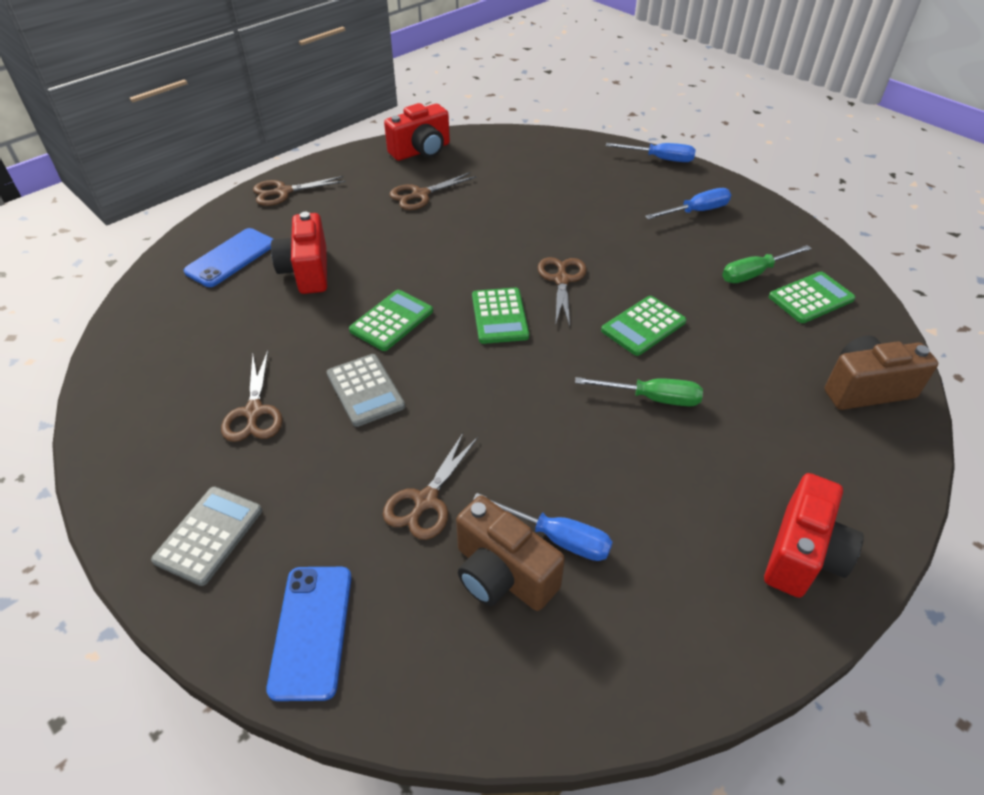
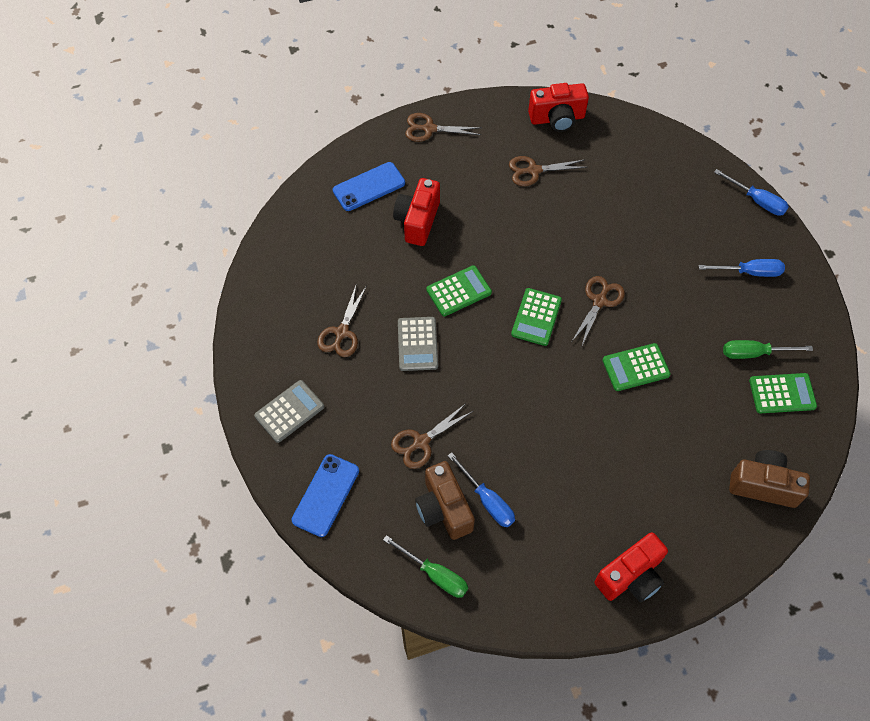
camera: 25 degrees right, 15 degrees up
green screwdriver [575,377,703,407] -> green screwdriver moved to [383,535,468,598]

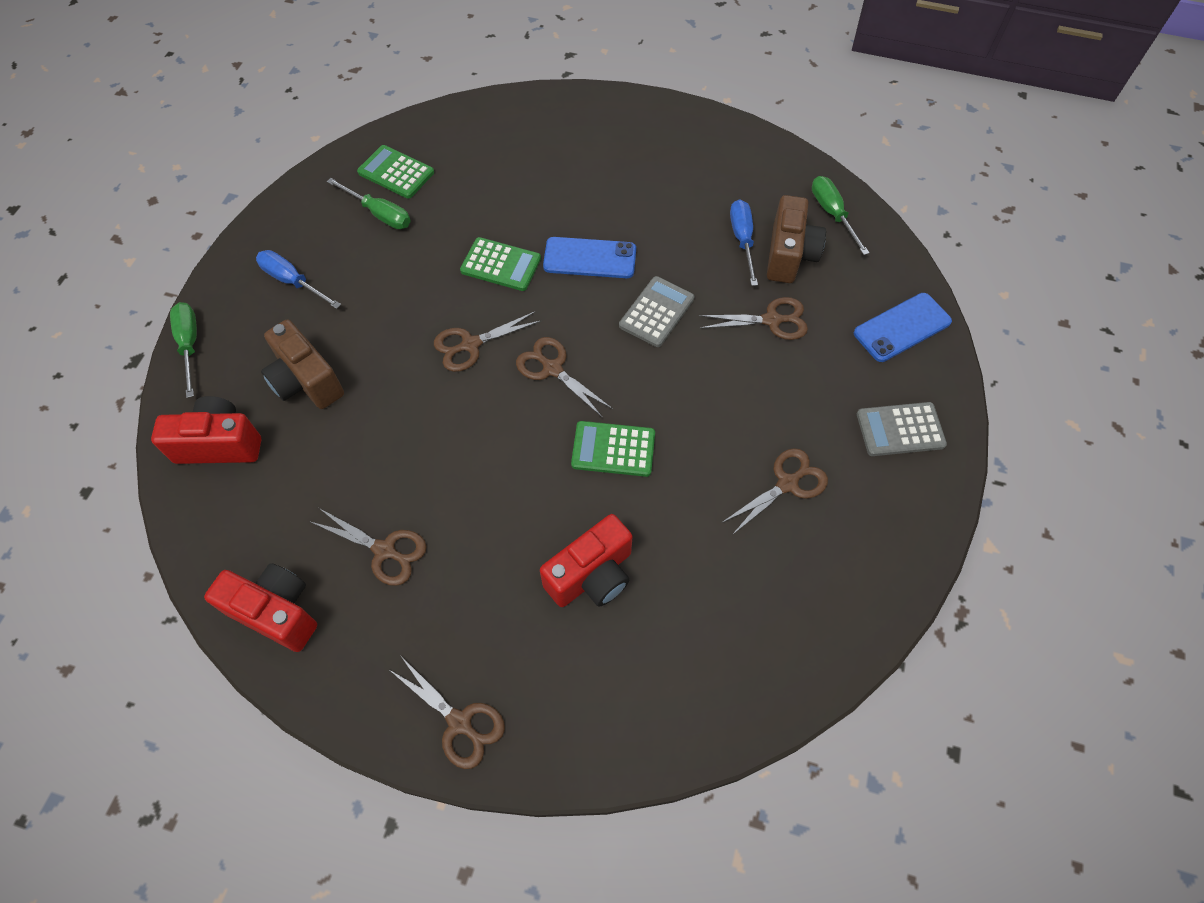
camera: 145 degrees left, 0 degrees up
blue phone [333,162,405,211] -> blue phone moved to [543,237,636,278]
grey calculator [398,317,438,371] -> grey calculator moved to [619,276,695,347]
green calculator [511,288,562,346] -> brown scissors [516,337,613,418]
red camera [595,532,668,602] -> red camera moved to [151,396,261,464]
blue screwdriver [714,169,789,216] -> green screwdriver [170,302,197,398]
brown camera [729,450,810,508] -> brown camera moved to [261,319,344,409]

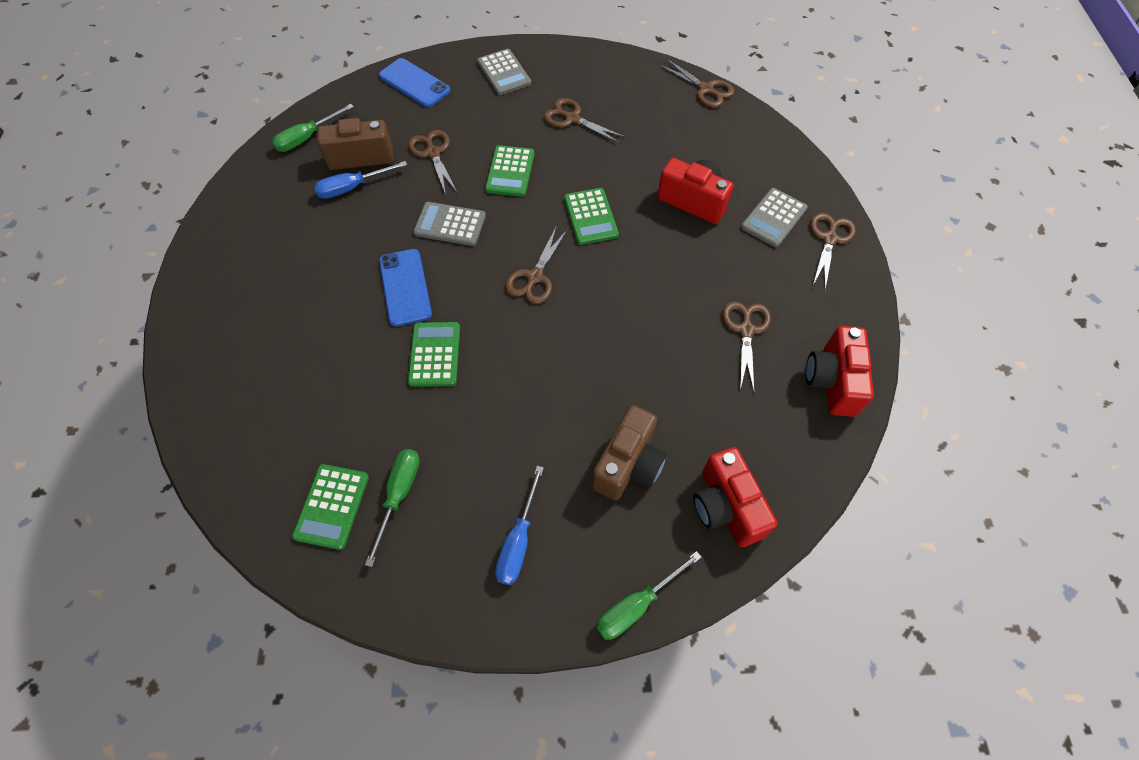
camera: 110 degrees left, 0 degrees up
brown scissors [434,311,542,372] -> brown scissors moved to [659,59,734,107]
none -> green calculator [485,145,534,197]
none -> grey calculator [741,188,808,247]

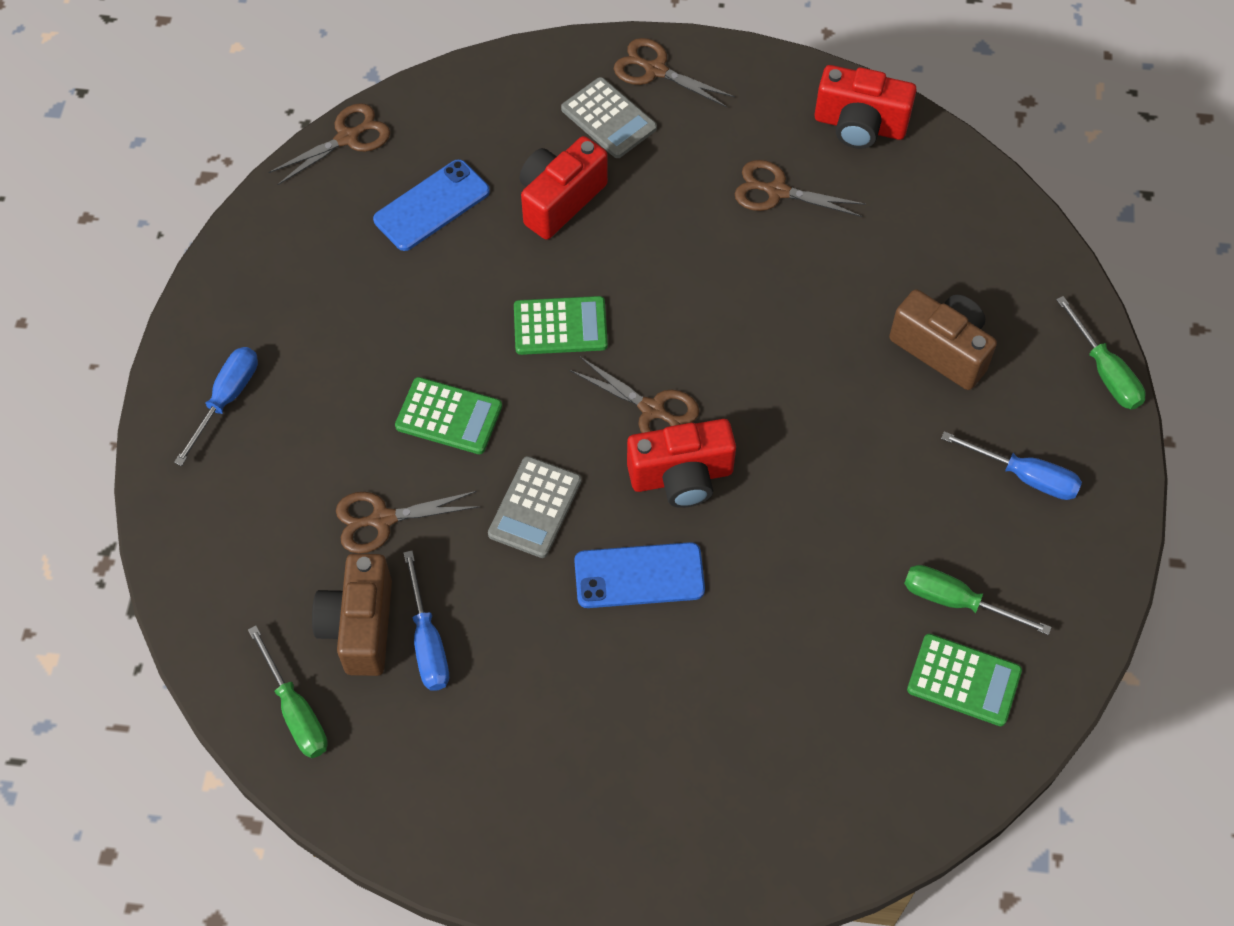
camera: 80 degrees left, 0 degrees up
blue phone [379,58,450,108] -> blue phone moved to [373,159,490,251]
green calculator [408,322,460,387] -> none
grey calculator [477,49,531,95] -> blue screwdriver [174,347,258,466]
brown scissors [544,98,626,143] -> none
red camera [693,447,777,547] -> red camera moved to [627,419,736,508]

